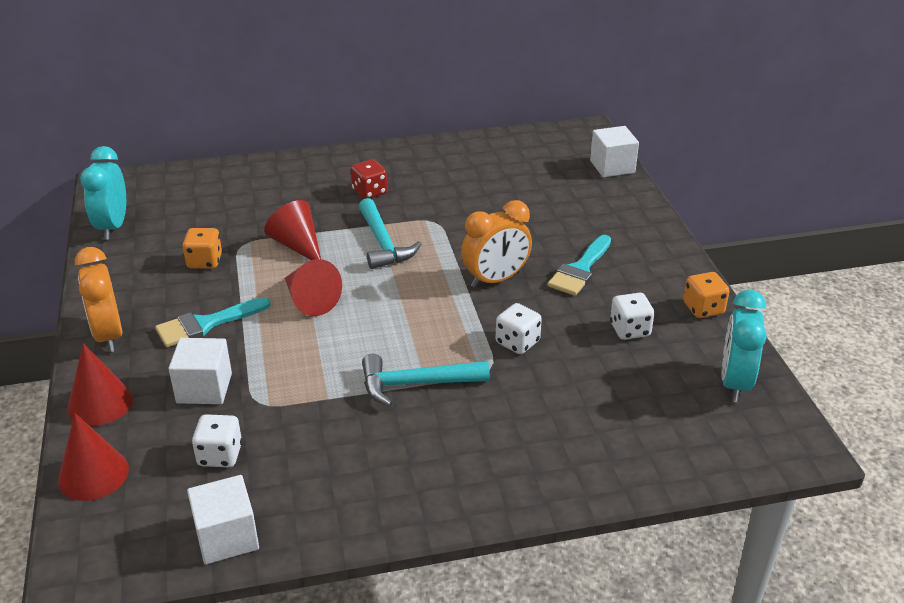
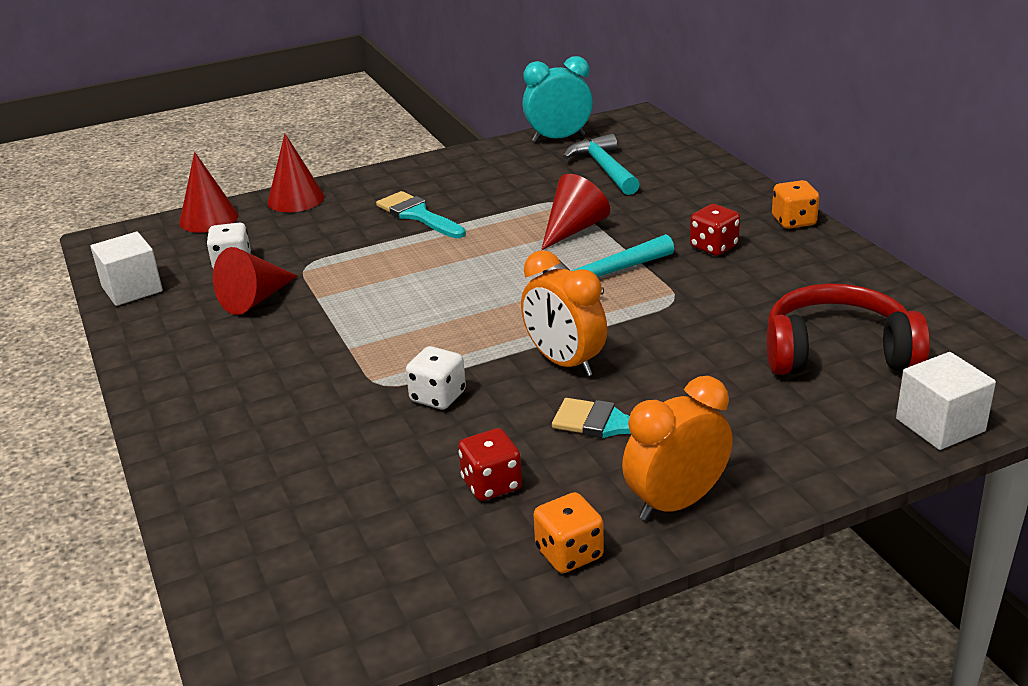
camera: 80 degrees right, 5 degrees down
orange clock [75,247,122,352] -> orange clock moved to [622,376,733,521]
white cube [168,338,232,404] -> none
orange dice [182,228,222,269] -> orange dice moved to [772,180,819,229]
red cone [285,259,342,316] -> red cone moved to [213,247,298,315]
turquoise hammer [362,354,490,406] -> turquoise hammer moved to [563,133,640,195]
white dice [610,293,654,340] -> red dice [458,428,522,501]
turquoise clock [722,290,767,402] -> none
none -> red headphones [767,283,930,375]

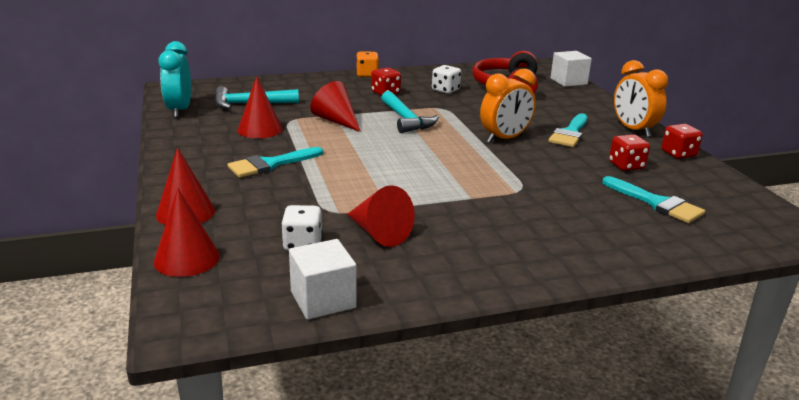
camera: 85 degrees left, 5 degrees down
white dice [406,346,466,409] -> white dice moved to [432,65,461,94]
orange dice [533,492,604,573] -> red dice [661,124,703,159]
none -> red cone [237,76,283,138]
none -> turquoise brush [602,176,705,223]

